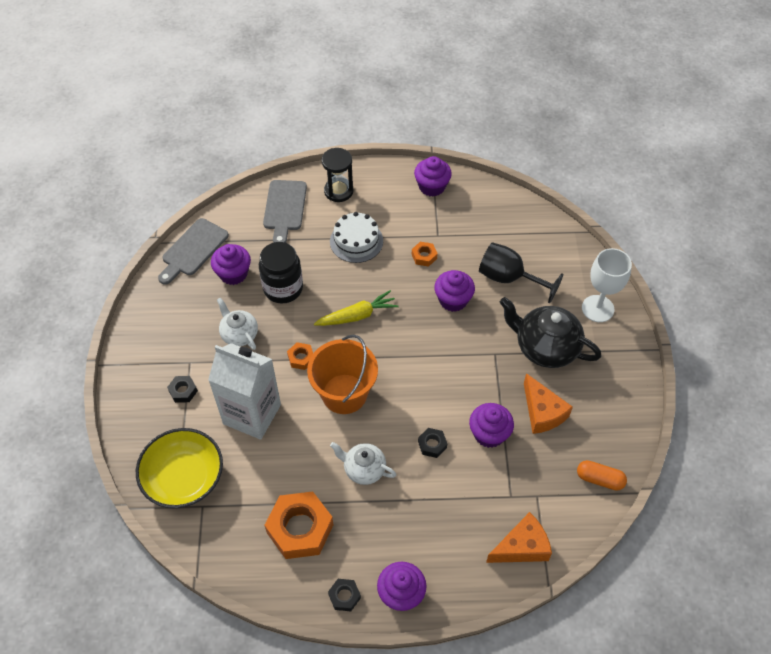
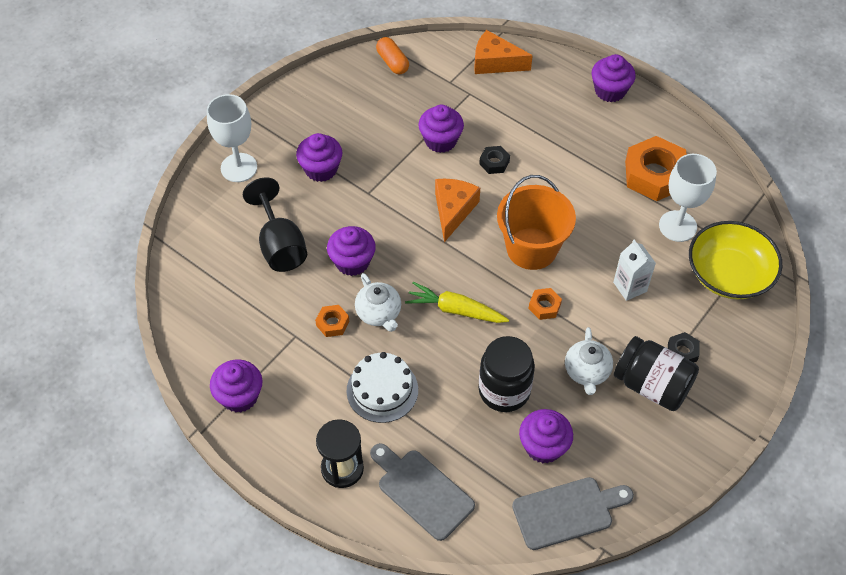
camera: 140 degrees left, 0 degrees up
white carton [208,343,281,440] -> white carton [613,239,656,301], size x0.51
grey cutting board [263,180,307,243] -> grey cutting board turned 90 degrees counterclockwise [370,443,475,541]
black nut [328,579,361,611] -> none
white teapot [330,442,396,485] -> white teapot moved to [355,273,401,332]
black teapot [500,297,602,368] -> purple cupcake [296,133,342,182]
orange cheese [524,373,573,434] -> orange cheese moved to [435,179,480,242]
none -> black jar [614,336,699,411]
none -> white goblet [659,154,717,242]

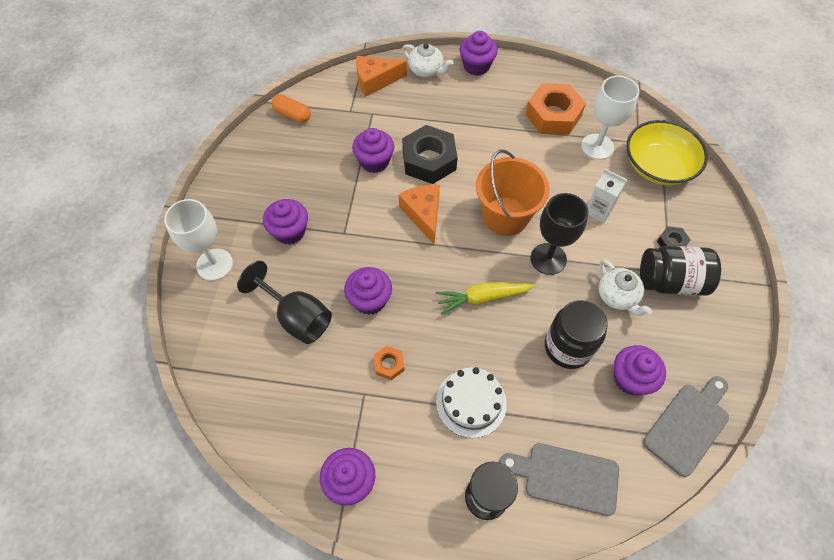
camera: 30 degrees left, 5 degrees up
white teapot [355,273,401,332] -> white teapot moved to [402,43,454,77]
black nut [479,146,510,174] -> black nut [402,125,458,184], size x2.14
orange nut [528,288,562,320] -> black goblet [531,193,588,275]

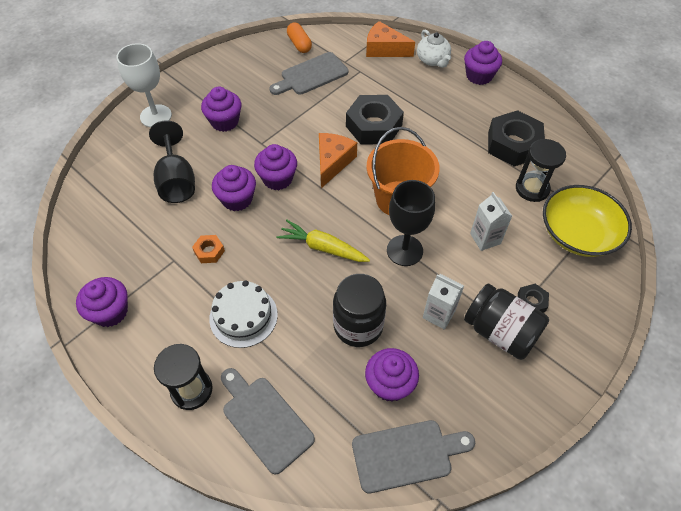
camera: 35 degrees right, 5 degrees down
purple cupcake [352,128,394,173] -> purple cupcake moved to [254,144,297,190]
orange nut [525,83,586,135] -> black nut [488,110,545,167]
white goblet [581,76,639,160] -> black hourglass [516,139,566,202]
white teapot [598,259,652,316] -> white carton [423,274,464,330]
none -> grey cutting board [269,52,348,95]

